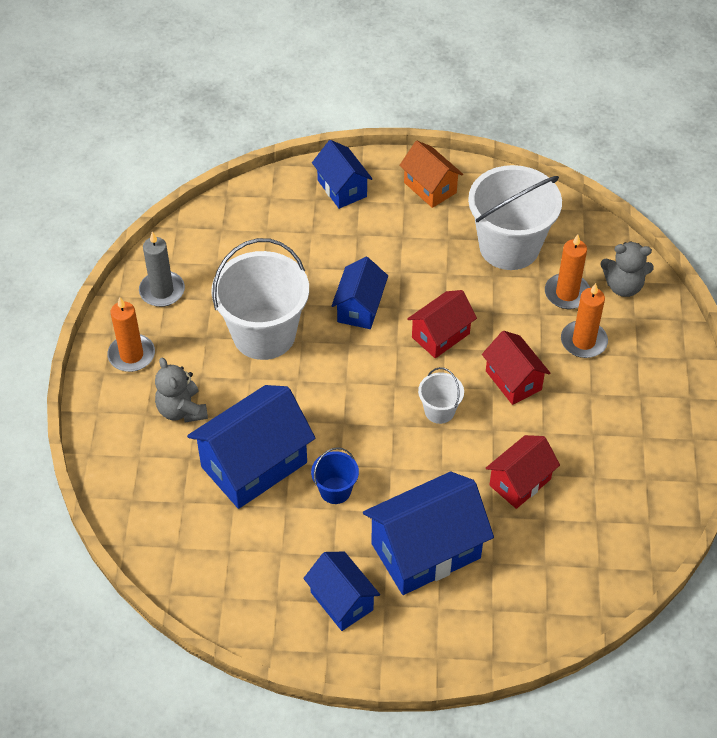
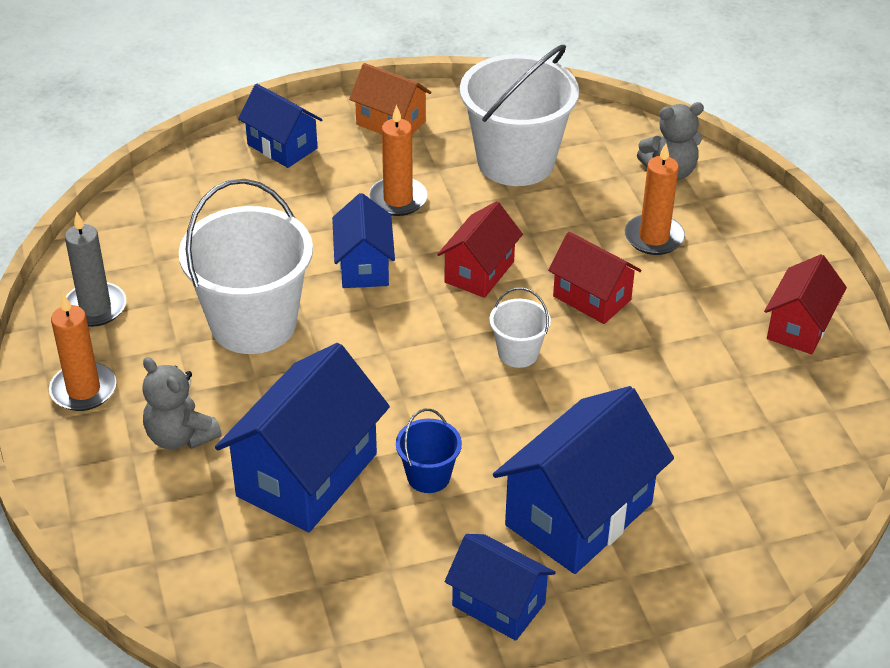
camera: 20 degrees left, 10 degrees down
red house [486,435,560,509] -> red house moved to [764,254,847,354]
orange candle [545,234,590,309] -> orange candle moved to [369,105,428,216]

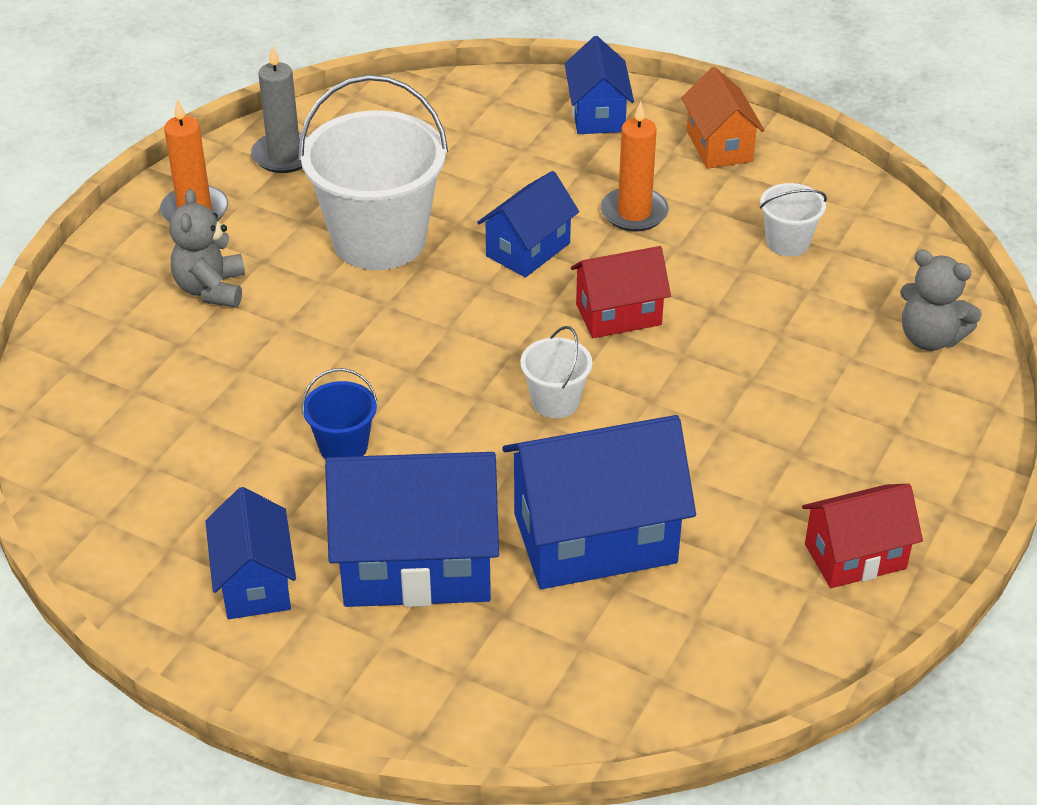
camera: 45 degrees right, 0 degrees up
blue house [215,343,390,532] -> blue house moved to [502,415,696,589]
white bucket [460,45,579,186] -> white bucket [760,183,827,256], size x0.46
red house [548,231,641,324] -> none
orange candle [625,144,685,255] -> none

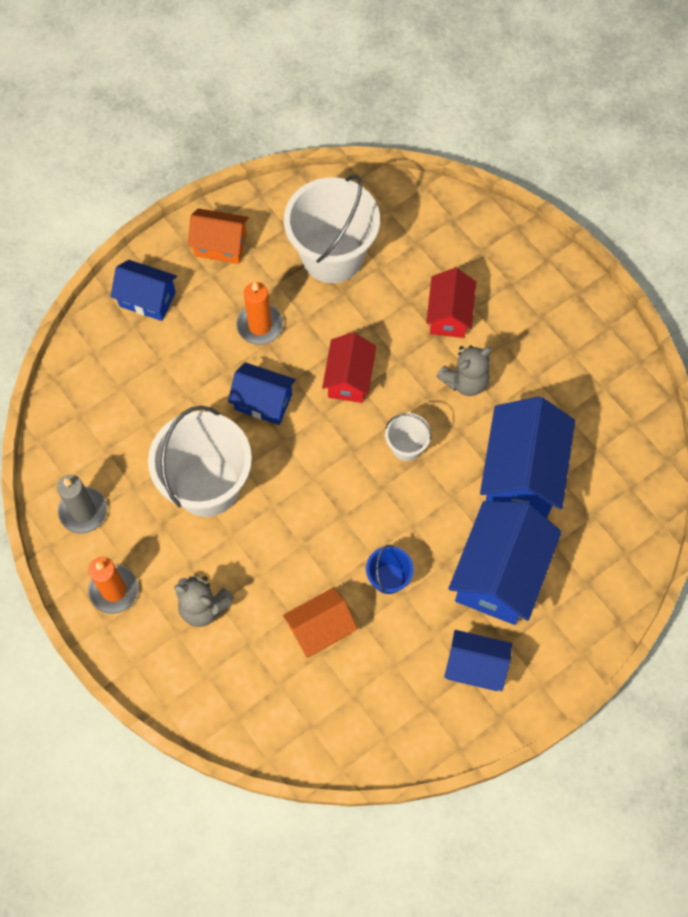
camera: 65 degrees left, 25 degrees up
blue house [477,171,579,278] -> blue house turned 45 degrees counterclockwise [228,362,296,425]
white bucket [760,183,827,256] -> white bucket [284,175,380,283], size x2.16
red house [802,484,923,588] -> red house moved to [426,268,476,338]
grey teddy bear [900,250,982,351] -> grey teddy bear moved to [436,345,492,396]
none -> orange house [283,588,357,658]

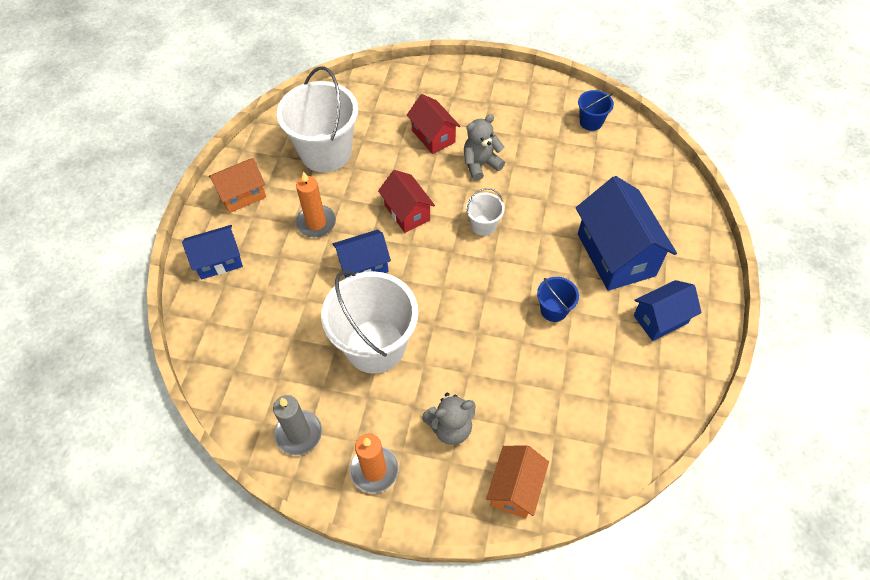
camera: 40 degrees left, 10 degrees down
orange house [283,588,357,658] -> orange house moved to [486,445,549,519]
grey teddy bear [436,345,492,396] -> grey teddy bear turned 135 degrees counterclockwise [464,114,505,181]
blue house [480,396,575,518] -> none
none -> blue bucket [578,90,614,131]

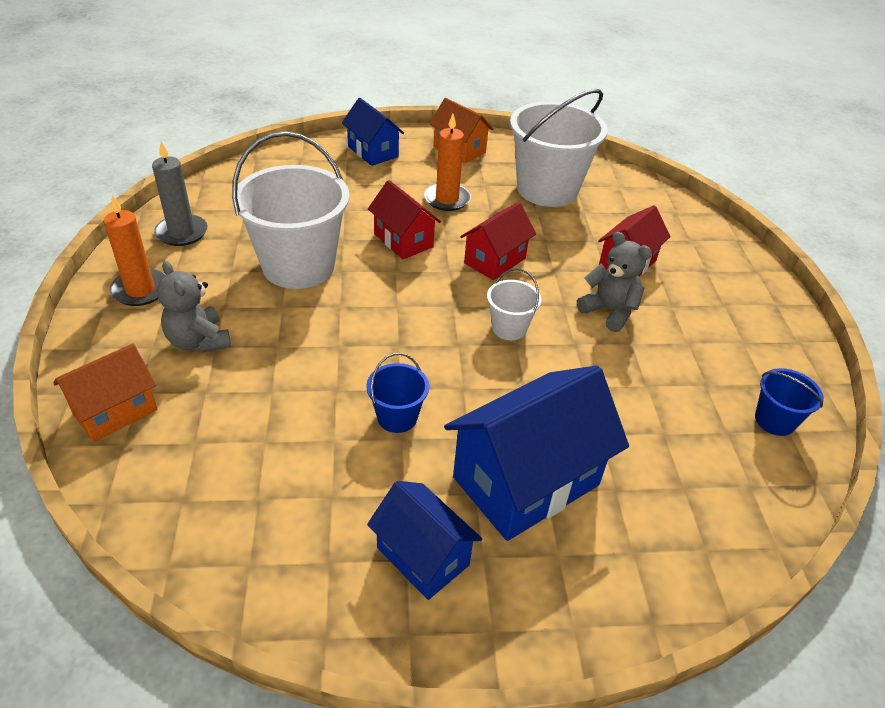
camera: 70 degrees right, 15 degrees down
blue house [333,230,391,278] -> red house [368,180,441,259]
orange house [486,445,549,519] -> orange house turned 45 degrees counterclockwise [53,344,158,442]

